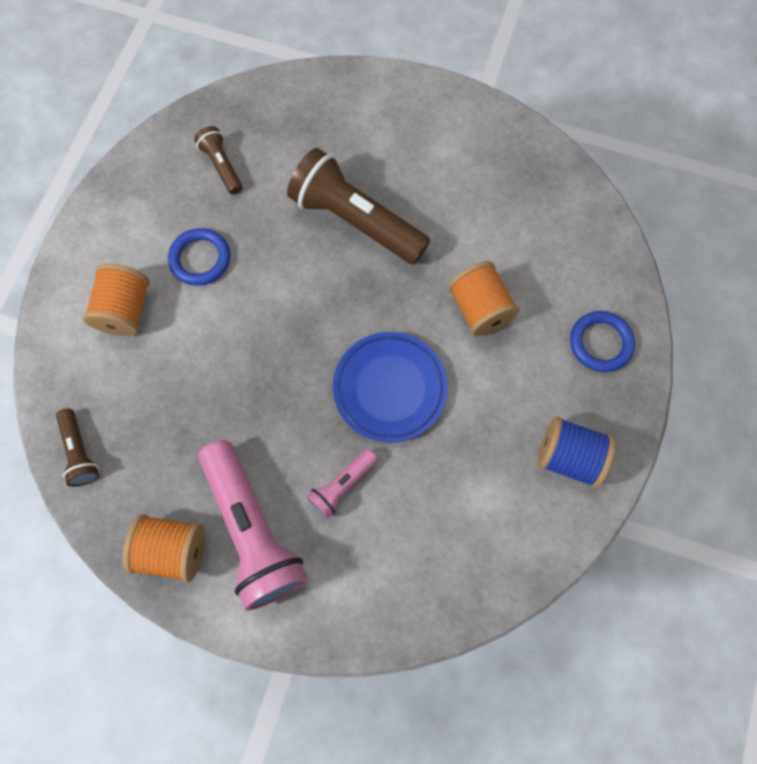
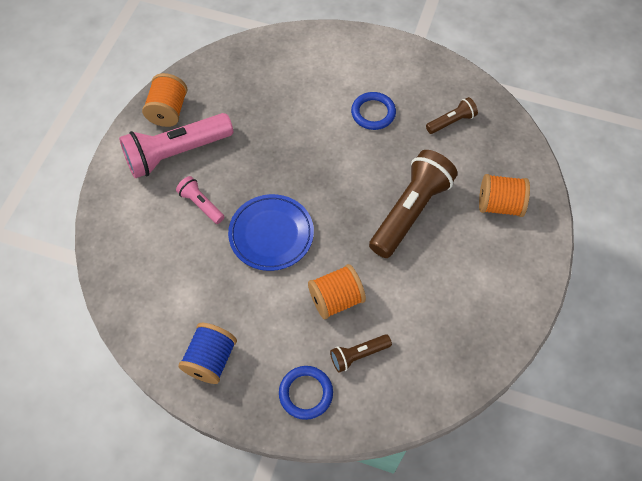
camera: 90 degrees right, 10 degrees down
brown flashlight [56,408,99,487] -> brown flashlight moved to [330,334,392,373]
orange spool [83,263,150,336] -> orange spool moved to [479,174,530,217]

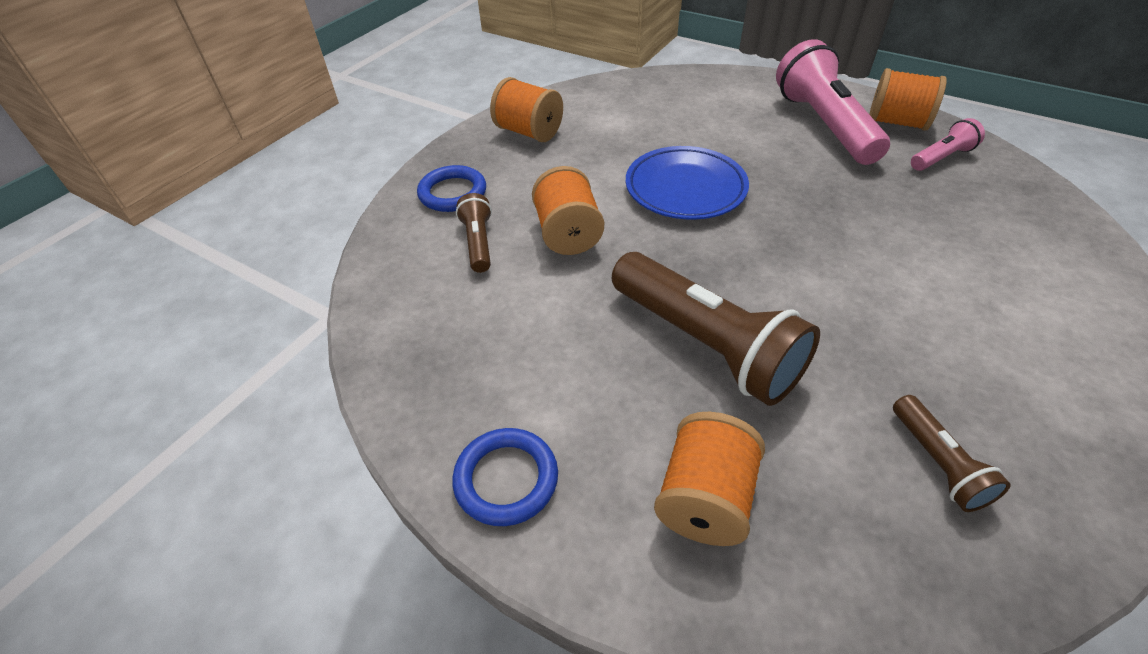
camera: 105 degrees right, 15 degrees down
pink flashlight [176,176,224,224] -> pink flashlight moved to [911,118,985,171]
blue spool [178,323,237,384] -> orange spool [490,77,563,142]
blue ring [351,92,396,130] -> blue ring moved to [452,428,558,526]

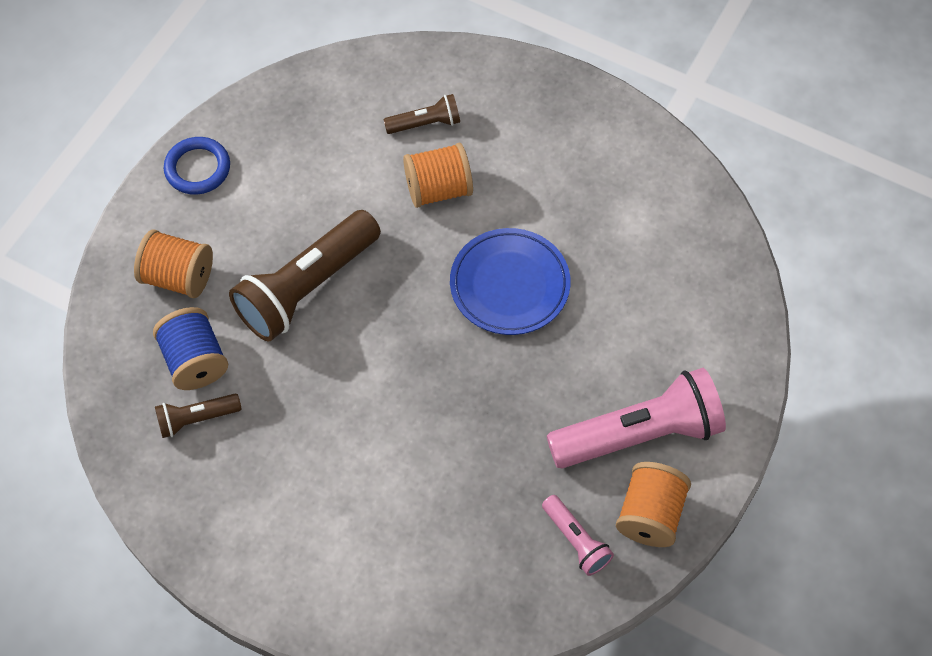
camera: 85 degrees right, 15 degrees up
blue ring [417,165,486,212] -> none
orange spool [490,77,563,142] -> none
none -> blue spool [153,307,228,390]

